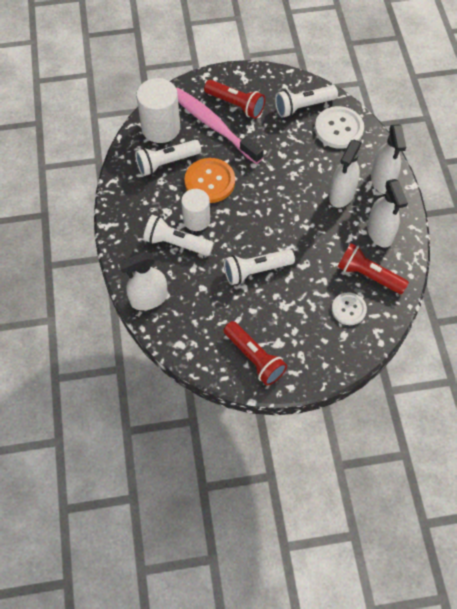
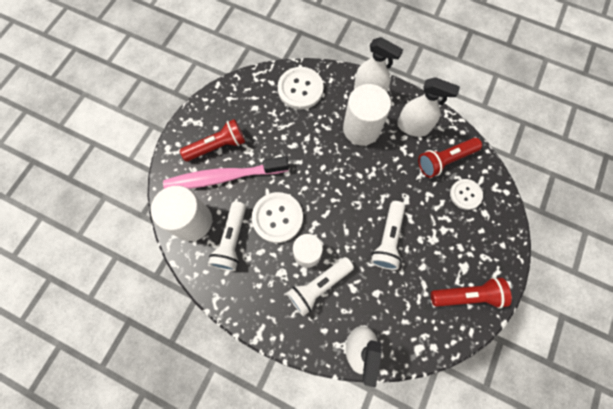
camera: 55 degrees left, 10 degrees up
orange button [184,158,235,203] -> white button [252,192,303,243]
white flashlight [275,86,338,118] -> none
white spray bottle [329,140,362,208] -> white cylinder [343,84,391,146]

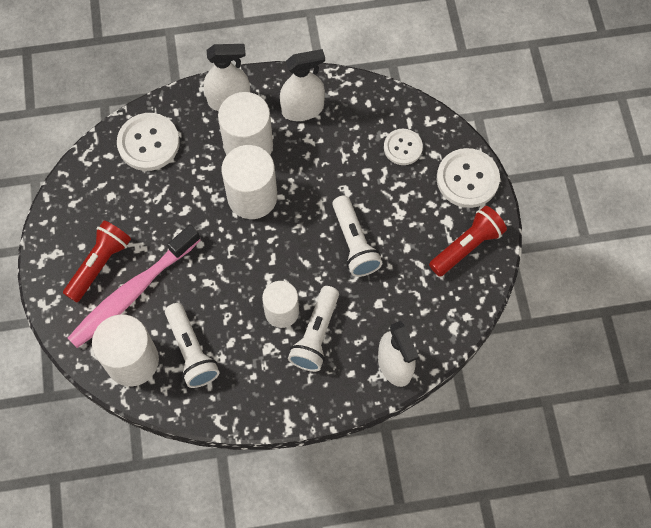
camera: 35 degrees left, 5 degrees down
white button [252,192,303,243] -> white button moved to [437,148,500,208]
red flashlight [418,138,482,178] -> none
none -> white cylinder [222,145,277,219]

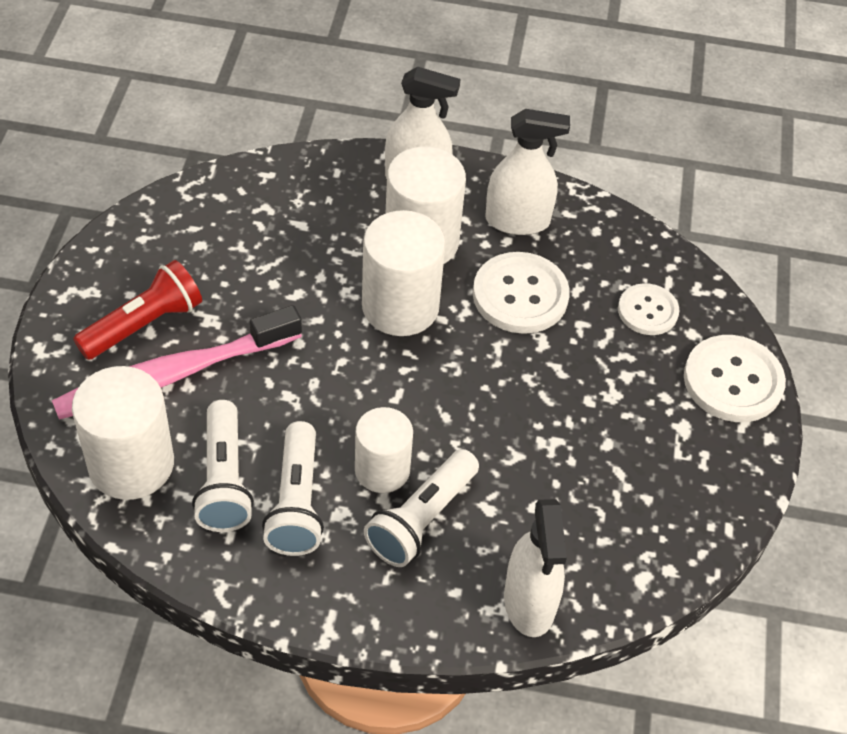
camera: 15 degrees right, 15 degrees down
white button [117,113,180,171] -> white button moved to [473,252,570,334]
white flashlight [332,195,382,277] -> white flashlight moved to [262,421,324,556]
red flashlight [429,206,507,277] -> none

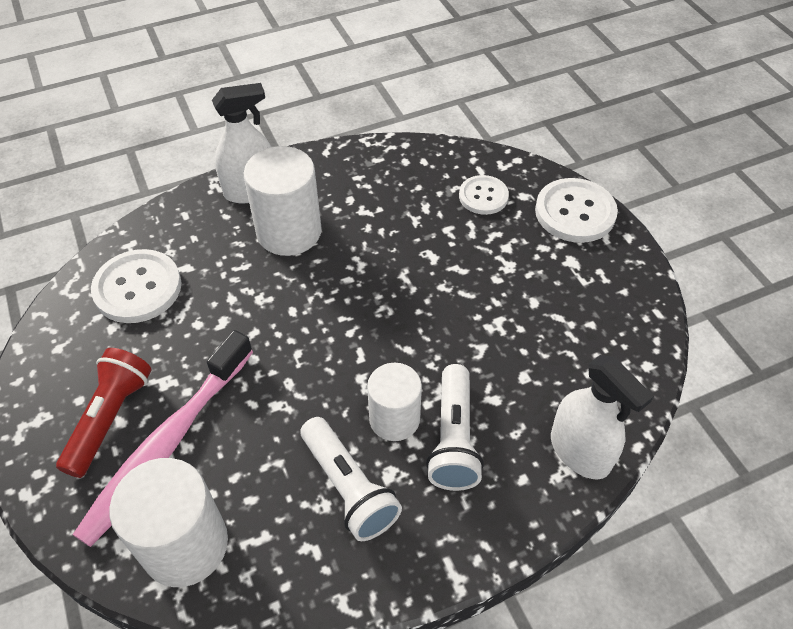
camera: 30 degrees left, 0 degrees up
white flashlight [192,400,254,532] -> none
white cylinder [362,210,445,336] -> none
white button [473,252,570,334] -> white button moved to [91,249,182,323]
white spray bottle [485,109,570,235] -> none

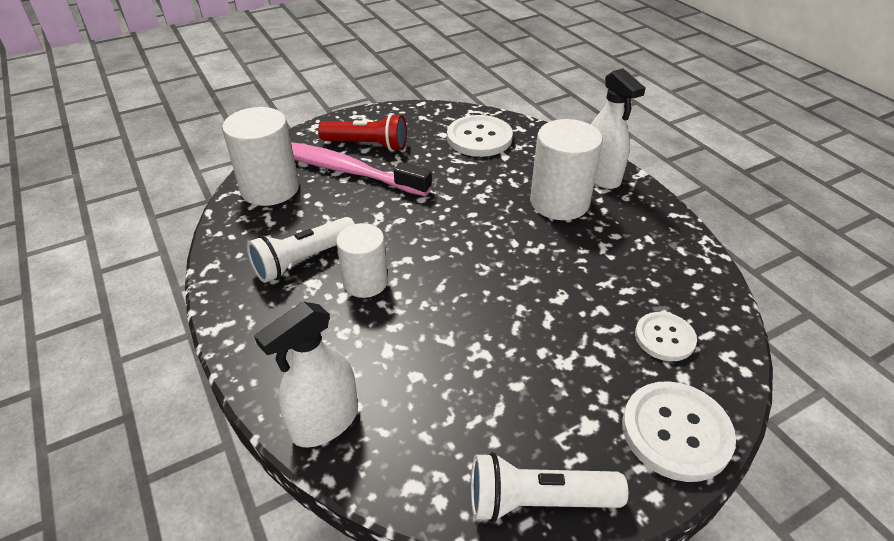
camera: 85 degrees right, 10 degrees down
white flashlight [426,364,484,491] -> white flashlight moved to [471,452,628,522]

